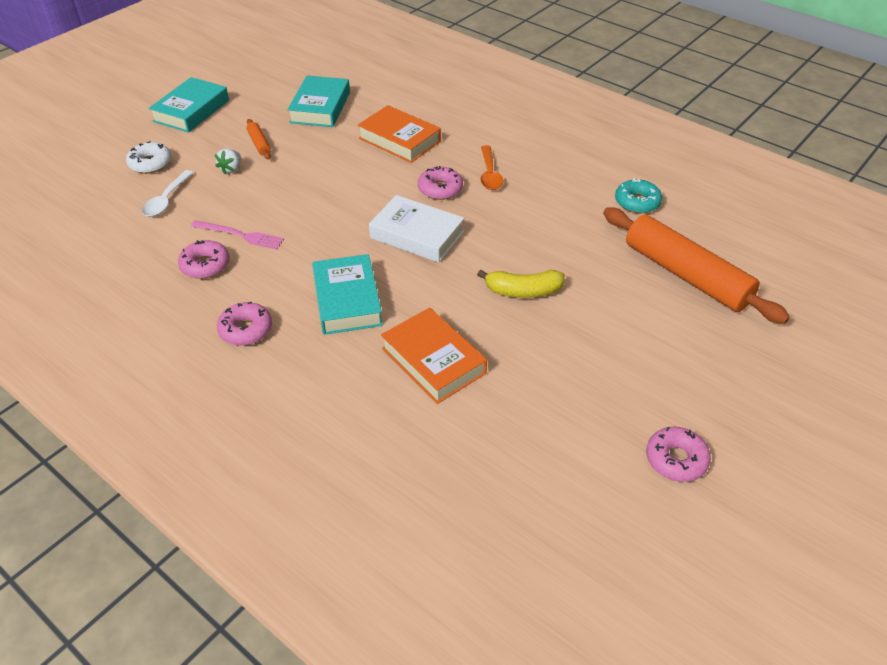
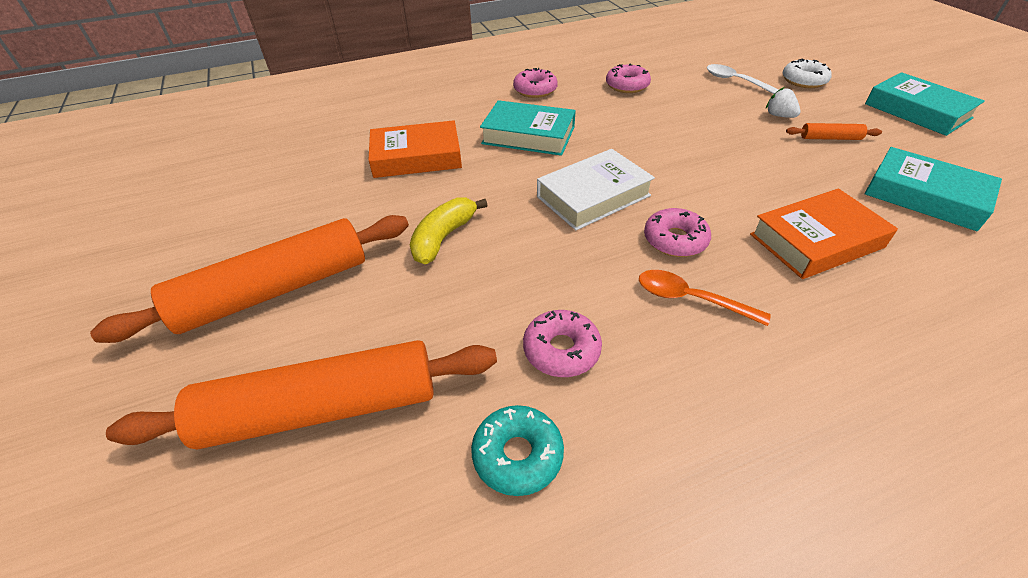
camera: 120 degrees right, 0 degrees up
pink fork [191,220,284,250] -> none
pink donut [646,427,711,482] -> pink donut moved to [523,310,602,377]
none -> orange rolling pin [90,215,409,343]

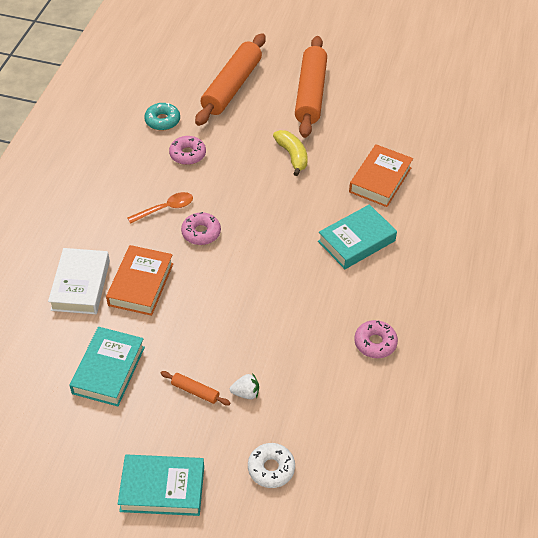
camera: 125 degrees right, 5 degrees up
pink donut [513,68,558,98] -> none
white book [537,149,655,230] -> white book moved to [48,248,110,314]
white spoon [707,64,779,94] -> none
orange rolling pin [786,123,882,140] -> orange rolling pin turned 75 degrees clockwise [161,371,230,406]
turquoise book [864,147,1002,231] -> turquoise book turned 60 degrees counterclockwise [69,327,145,407]

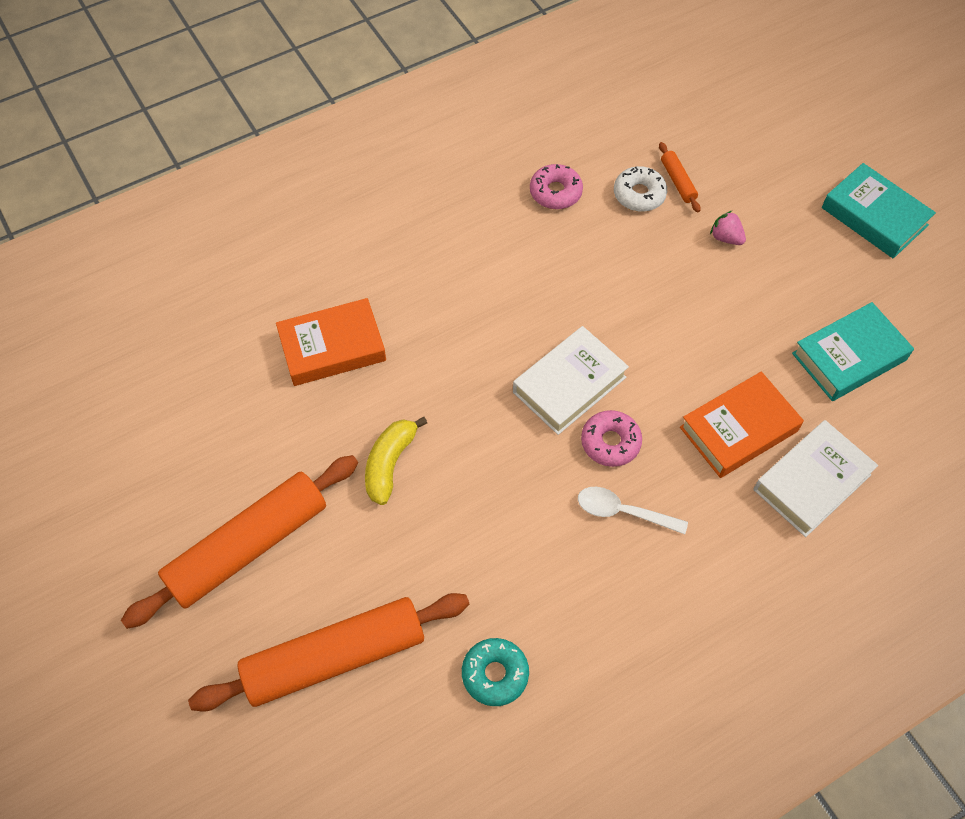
camera: 135 degrees left, 10 degrees up
orange spoon [127,192,193,224] -> white spoon [578,487,688,534]
orange rolling pin [161,371,230,406] -> orange rolling pin moved to [659,142,701,212]
pink donut [169,136,206,165] -> none
white strawberry [230,373,259,399] -> pink strawberry [710,211,746,245]
white donut [248,443,295,488] -> white donut moved to [614,166,667,212]
turquoise book [318,204,397,269] -> none
none -> white book [513,326,629,435]

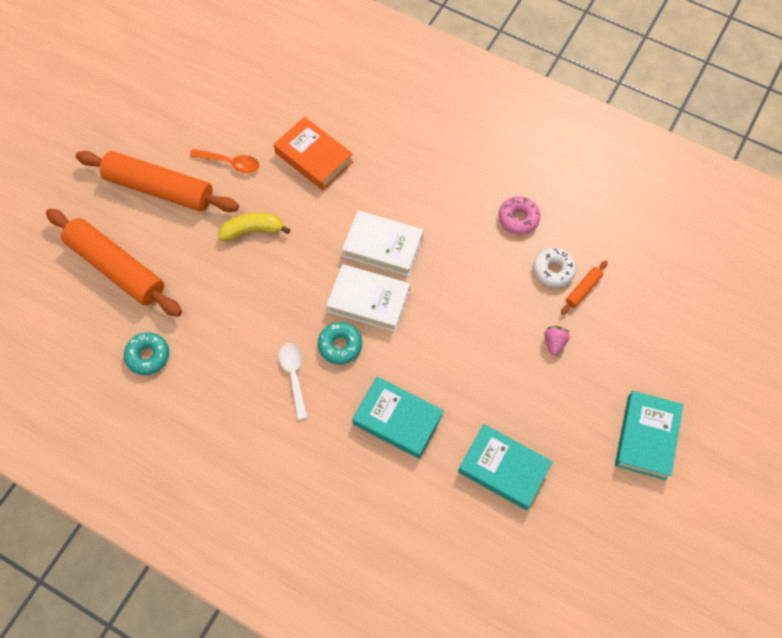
camera: 60 degrees right, 5 degrees up
pink donut [581,410,642,467] -> turquoise donut [318,322,362,365]
orange book [680,372,804,478] -> turquoise book [352,377,444,459]
white book [753,420,878,537] -> white book moved to [342,210,423,276]
none -> orange spoon [190,149,259,173]

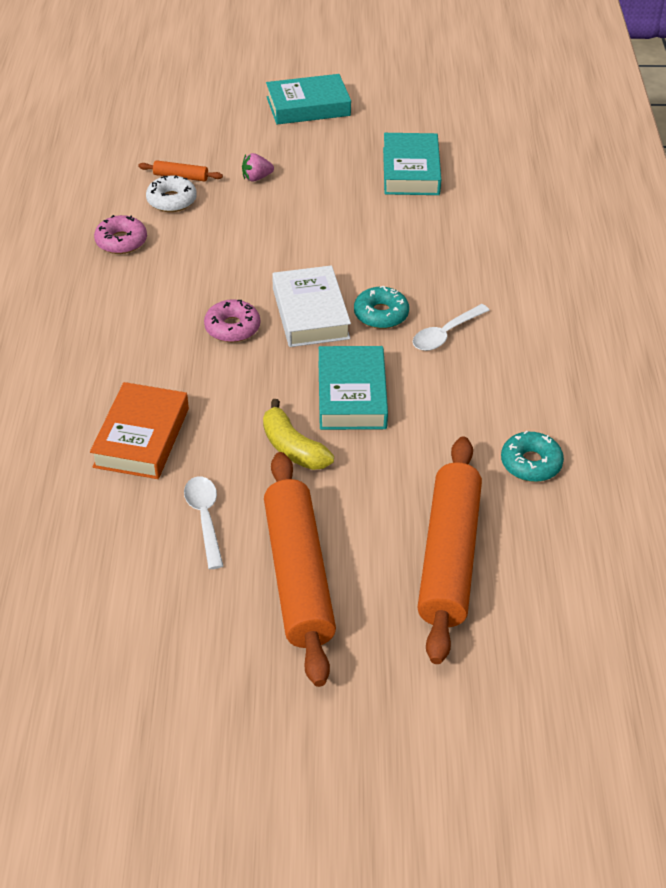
camera: 120 degrees left, 20 degrees down
orange spoon [190,149,259,173] -> white spoon [184,476,223,569]
white book [342,210,423,276] -> pink donut [204,299,260,342]
turquoise book [352,377,444,459] -> turquoise book moved to [319,346,388,430]

